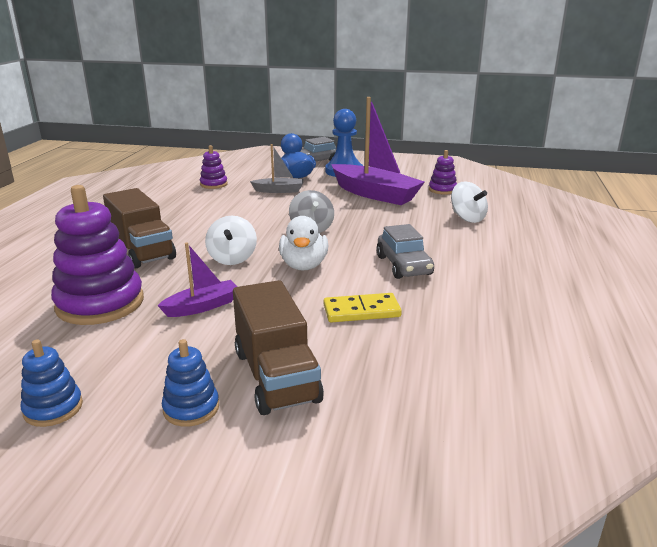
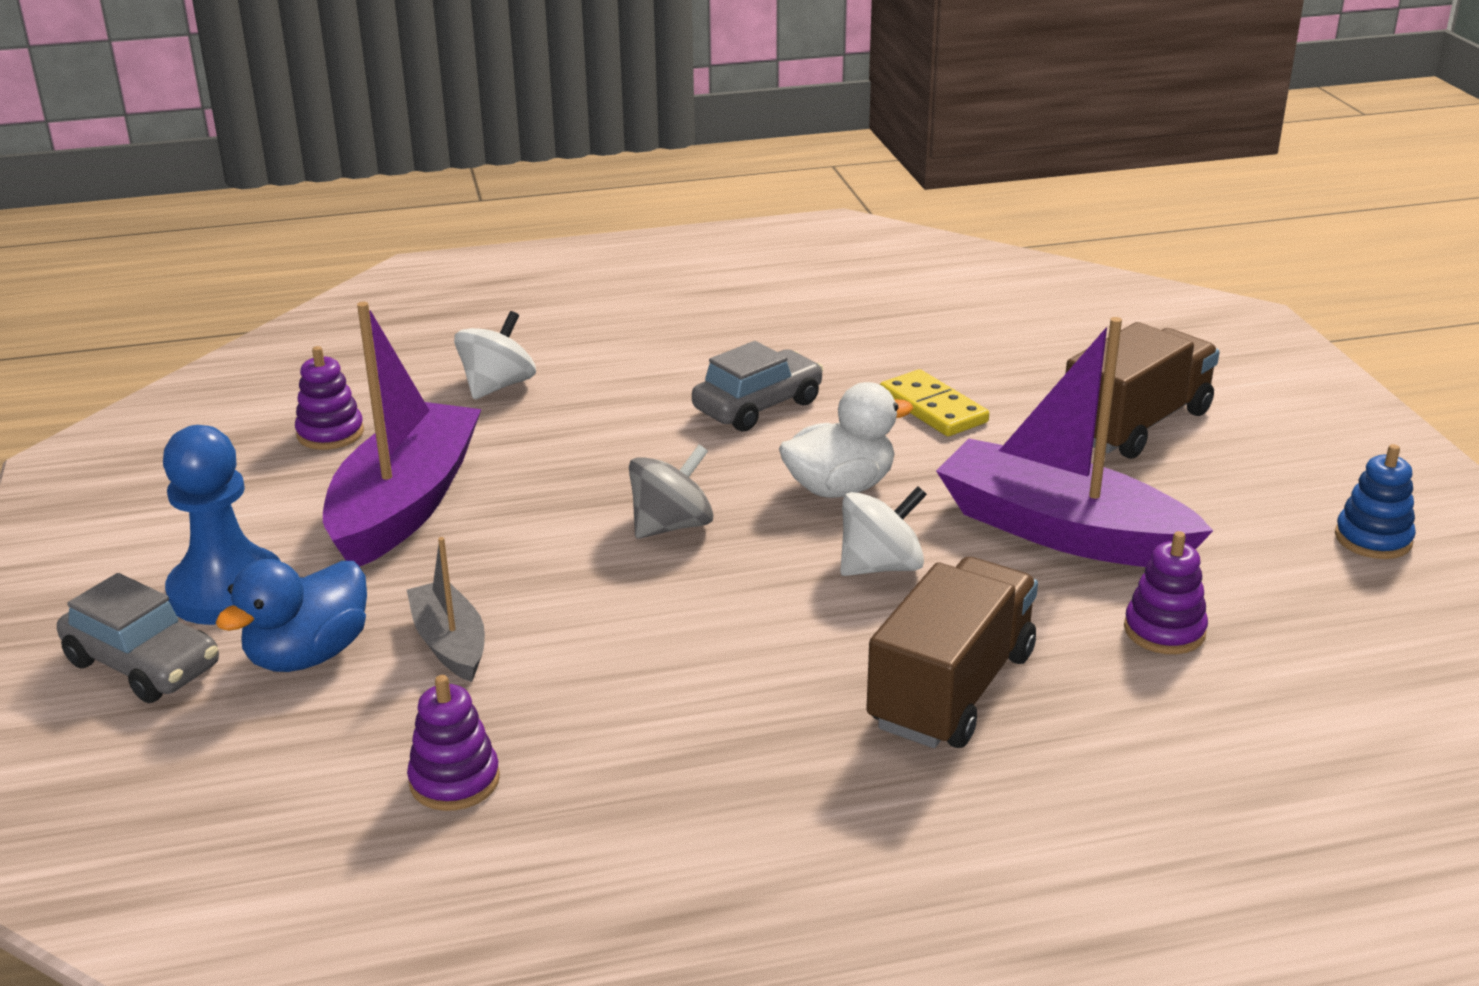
camera: 115 degrees left, 5 degrees up
purple stacking toy [51,185,144,325] -> purple stacking toy [1124,531,1208,654], size x0.50
purple boat [157,243,238,317] -> purple boat [936,317,1214,567], size x1.95
blue stacking toy [162,339,219,426] -> none

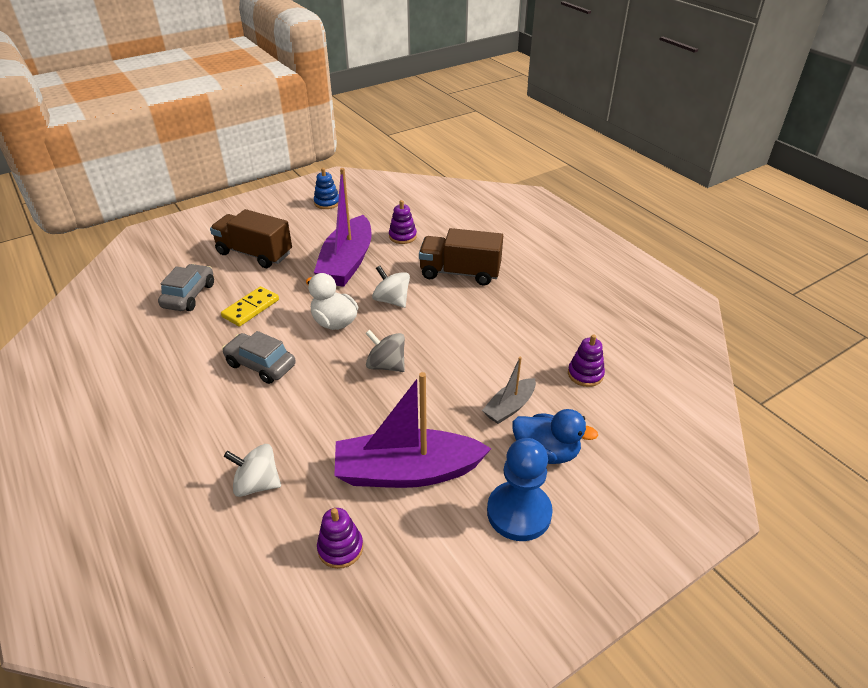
camera: 110 degrees left, 10 degrees up
grey car [57,573,219,703] -> grey car moved to [158,264,214,311]

